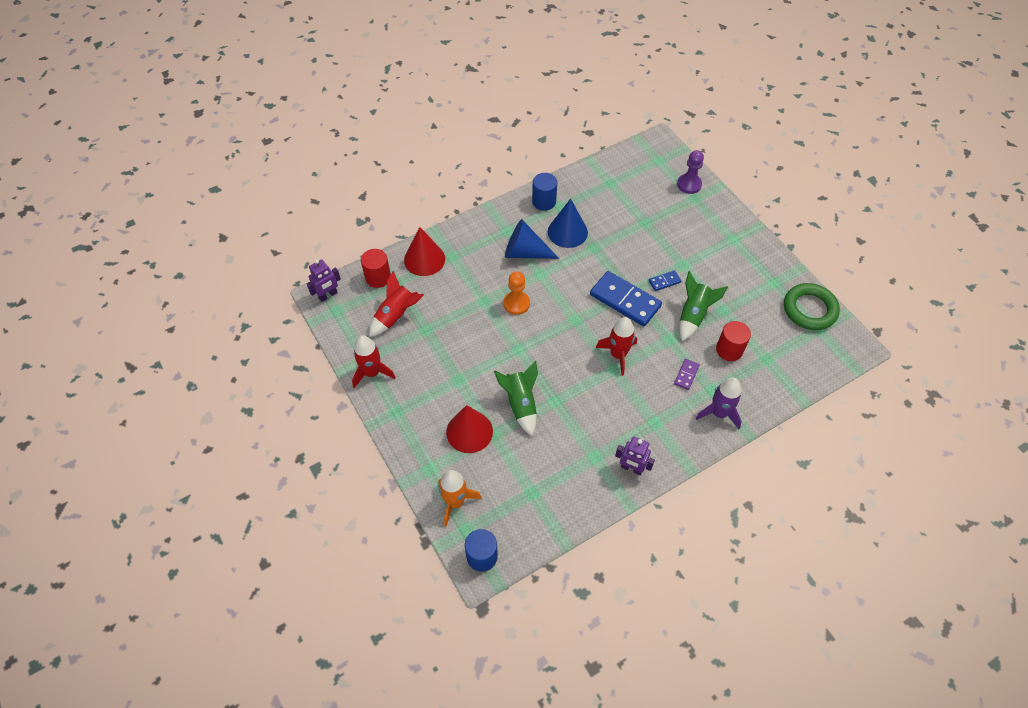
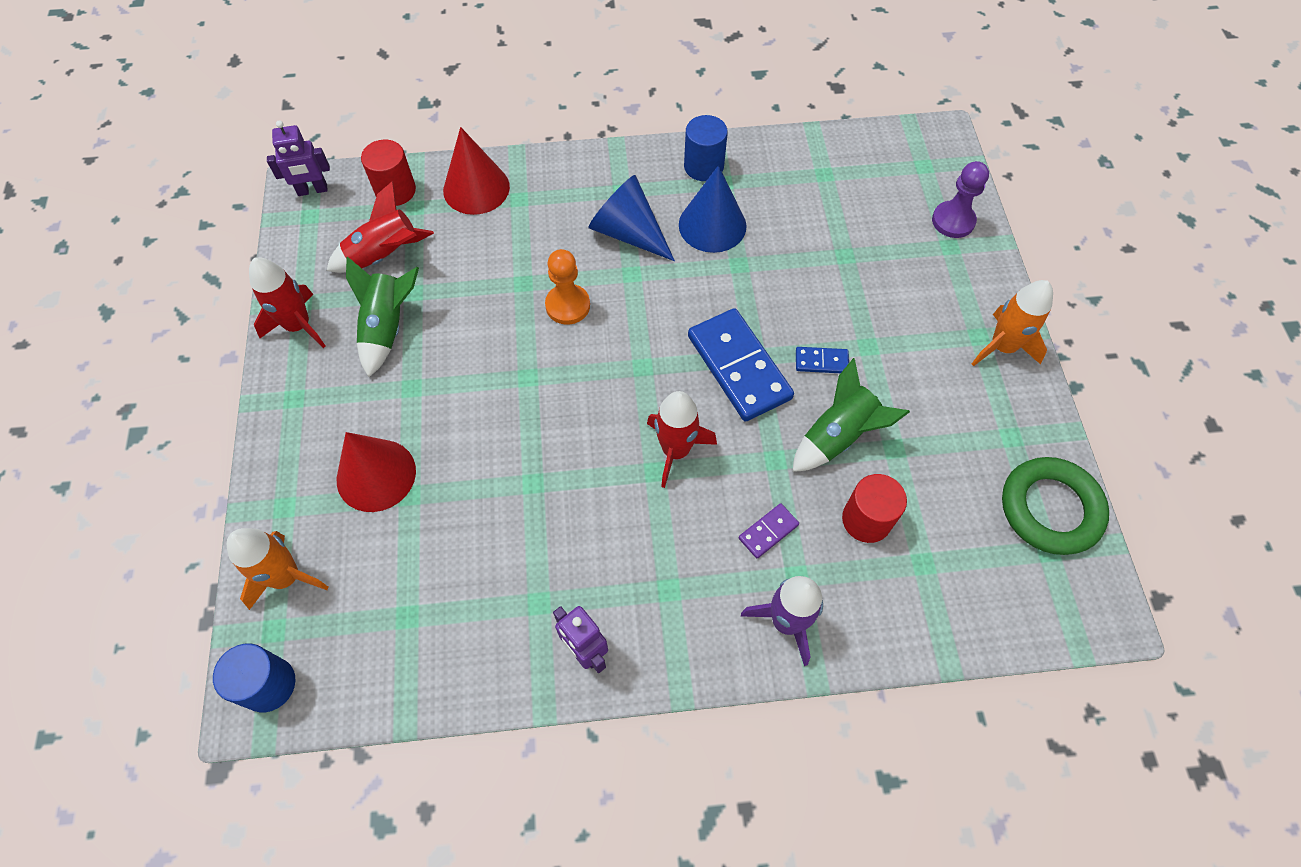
camera: 25 degrees right, 5 degrees up
green rocket [494,361,538,436] -> green rocket moved to [346,256,419,377]
none -> orange rocket [972,280,1053,366]

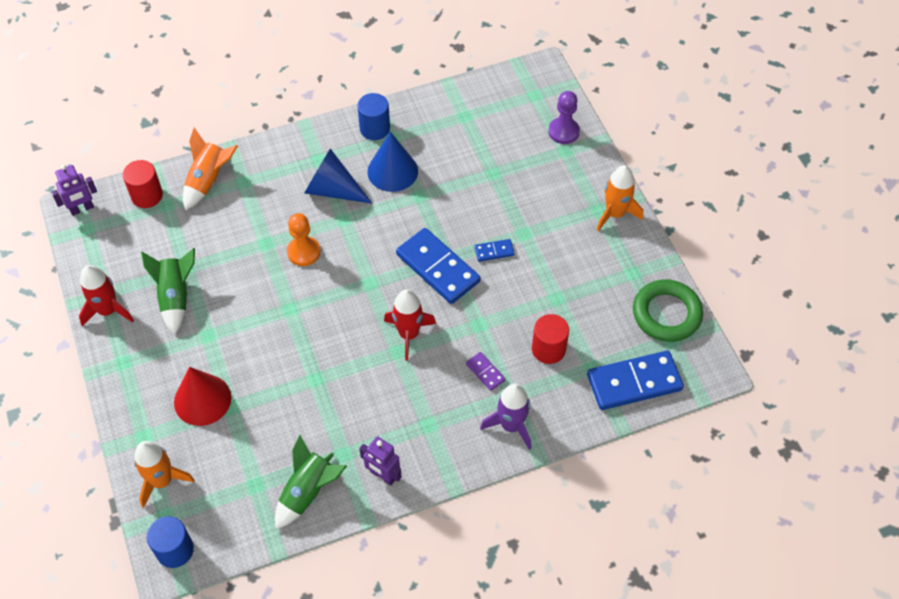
camera: 15 degrees left, 5 degrees down
red rocket [327,181,434,273] -> none
red cone [443,127,510,215] -> orange rocket [183,128,238,210]
purple domino [739,503,799,558] -> purple domino turned 75 degrees counterclockwise [466,352,505,391]
green rocket [792,358,910,472] -> green rocket moved to [275,435,347,529]
none -> blue domino [587,351,684,410]

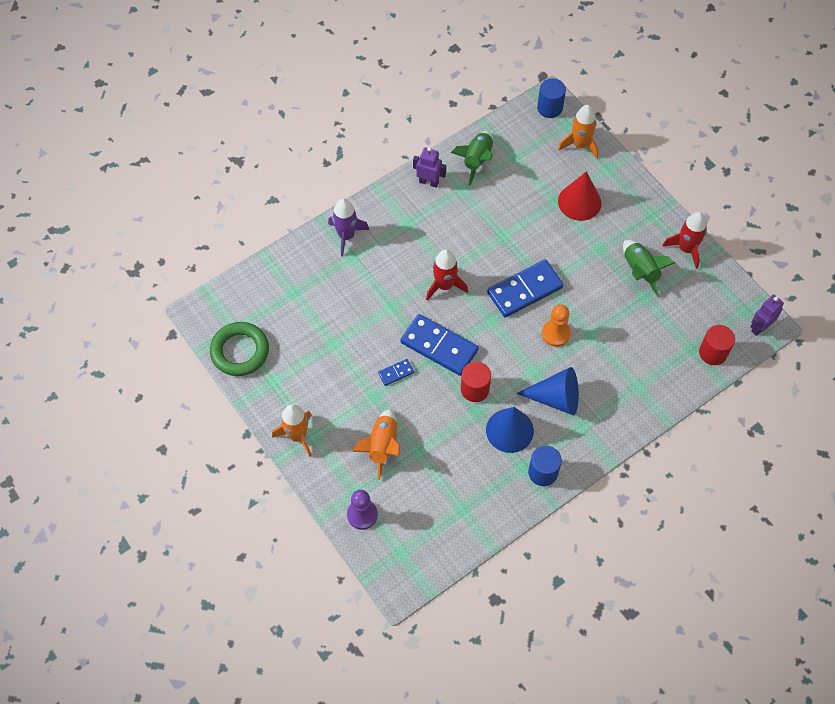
camera: 165 degrees right, 5 degrees up
orange rocket [183,128,238,210] -> orange rocket moved to [353,409,400,480]
purple domino [466,352,505,391] -> none
red cylinder [532,314,569,364] -> red cylinder moved to [461,362,491,402]
blue domino [587,351,684,410] -> blue domino moved to [487,259,564,317]

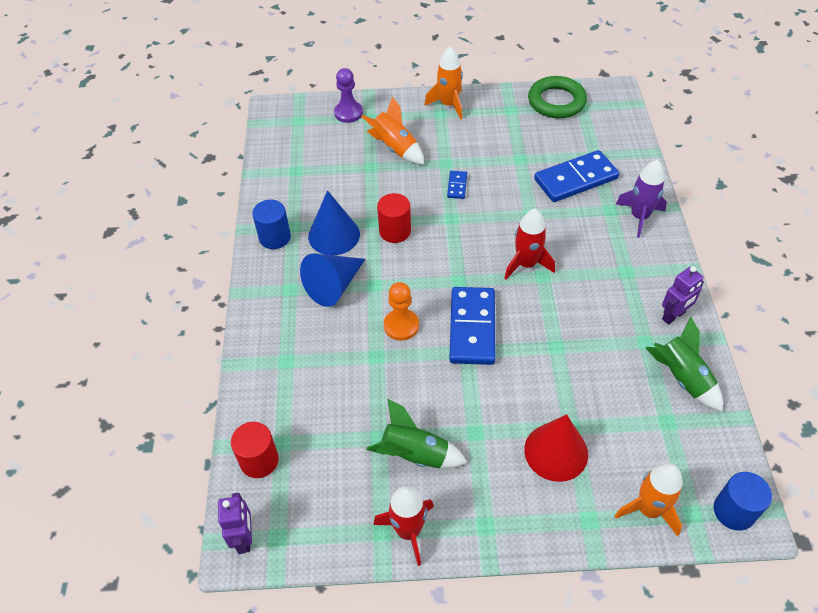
camera: 125 degrees right, 10 degrees down
blue domino [400,314,479,376] -> blue domino moved to [534,150,619,202]

